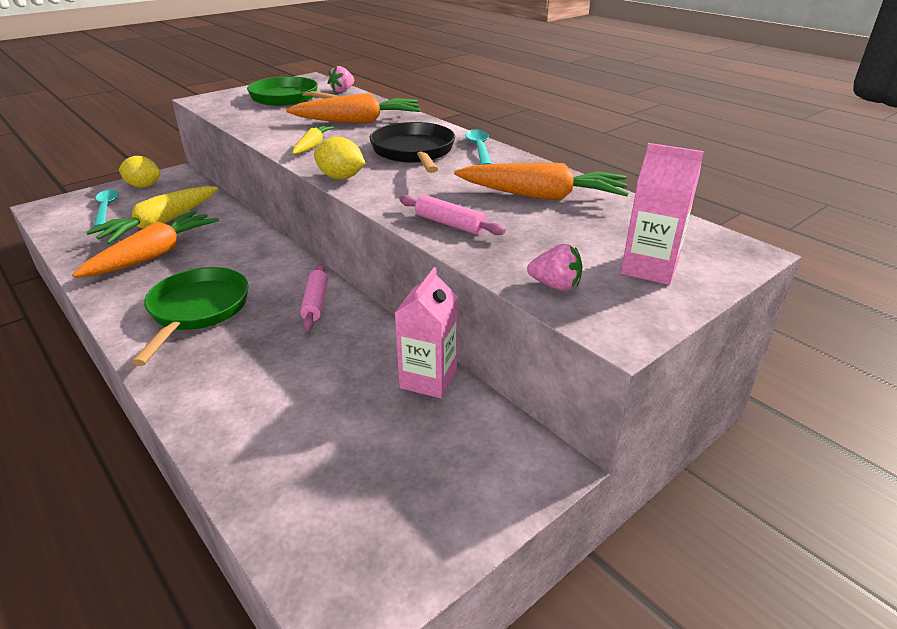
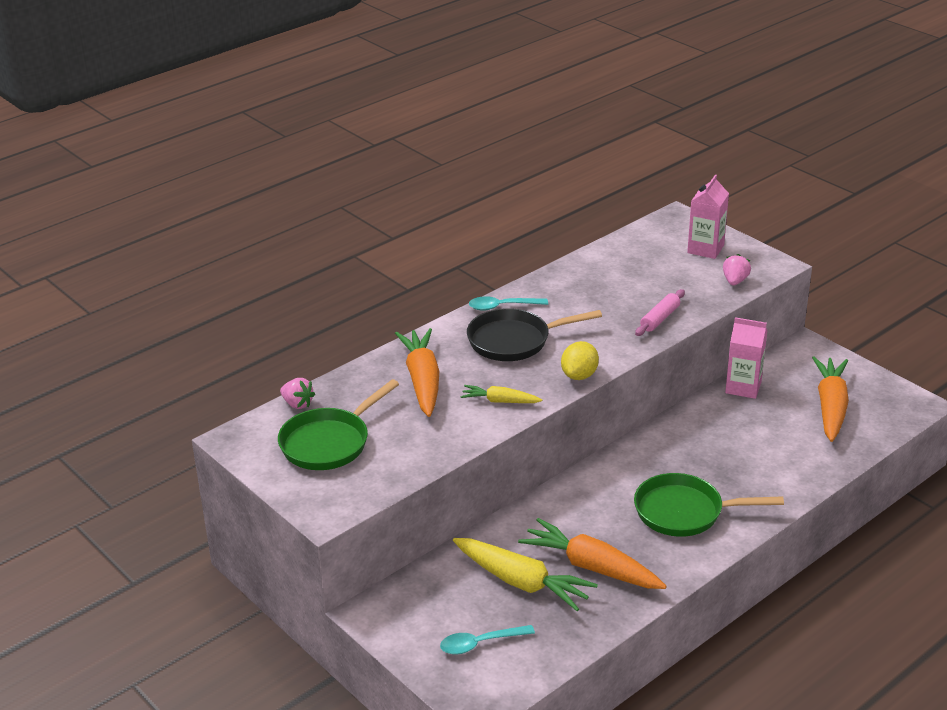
camera: 90 degrees left, 0 degrees up
yellow lemon [119,156,160,188] -> none
pink rolling pin [300,264,328,331] -> none
orange carrot [454,163,629,200] -> orange carrot moved to [812,356,849,442]

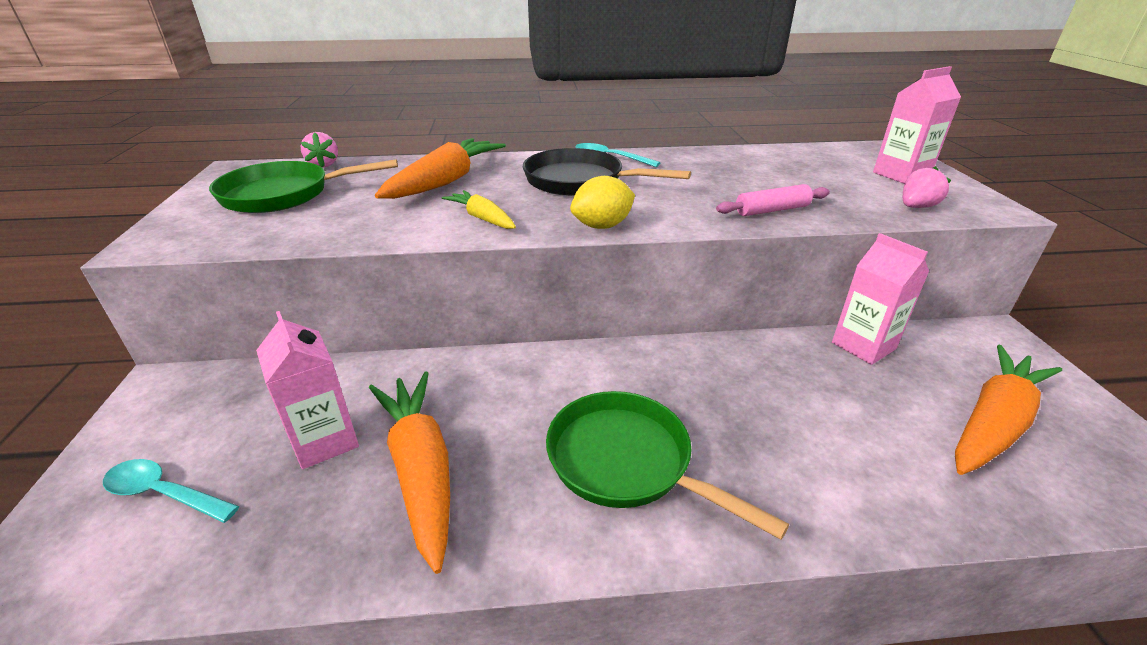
camera: 35 degrees right, 0 degrees up
yellow carrot [453,538,598,611] -> pink carton [256,311,359,469]

